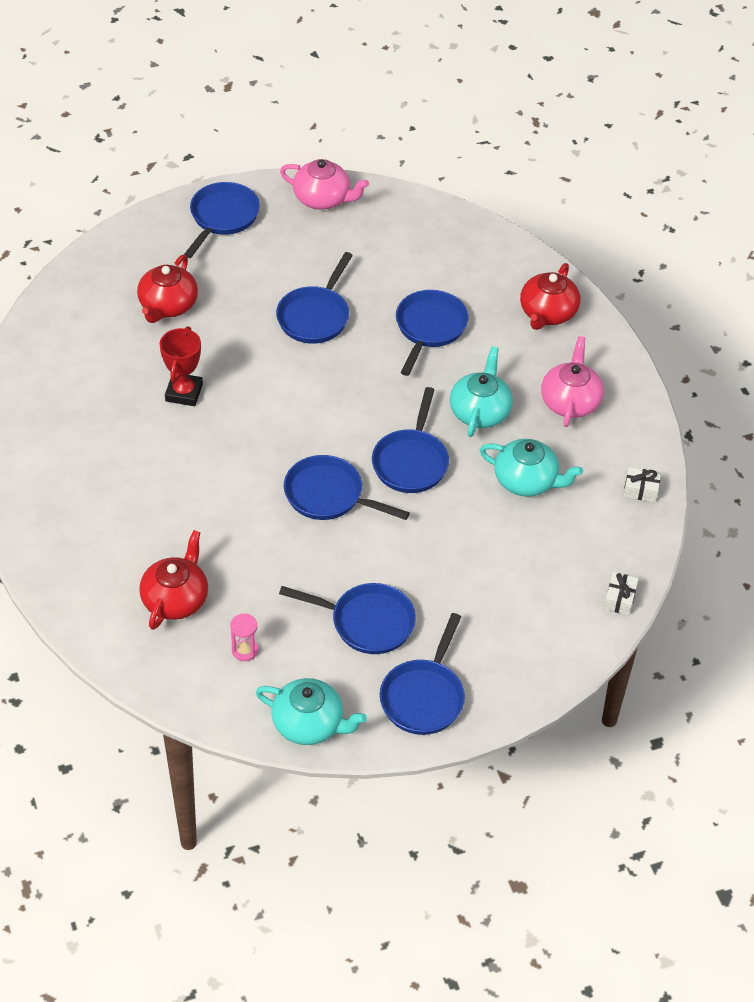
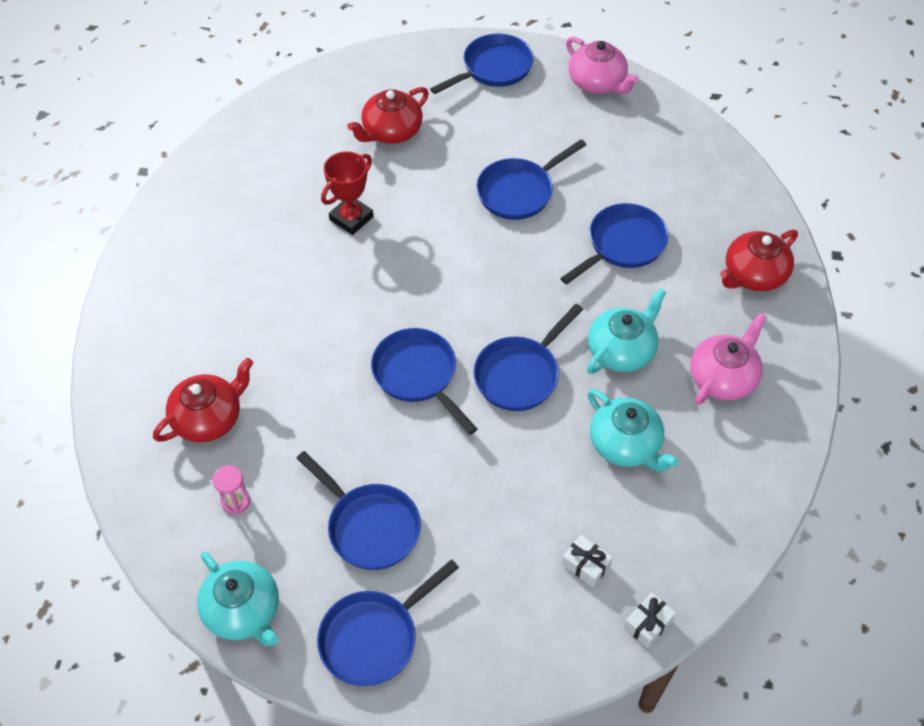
camera: 30 degrees right, 5 degrees up
white gift [624,467,661,502] -> white gift moved to [562,535,613,587]

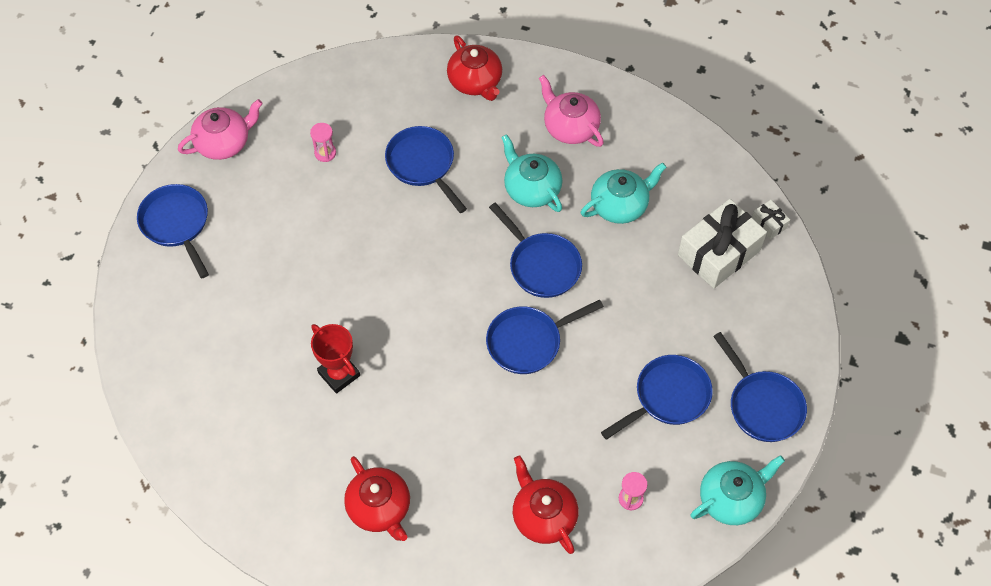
camera: 80 degrees left, 5 degrees up
red teapot [347,87,429,144] -> red teapot moved to [344,456,410,541]
blue pan [476,139,586,220] -> none
white gift [562,535,613,587] -> white gift [678,199,767,289], size x2.26
none -> pink hourglass [310,123,336,162]

